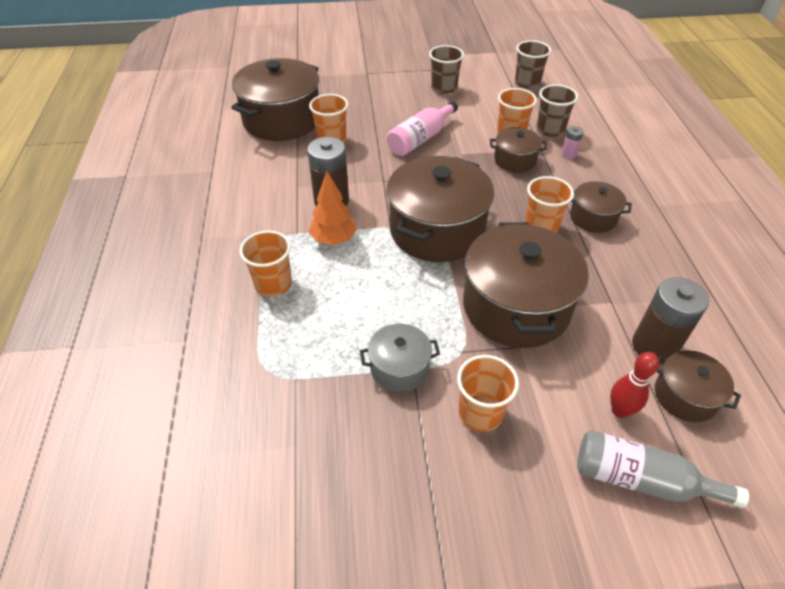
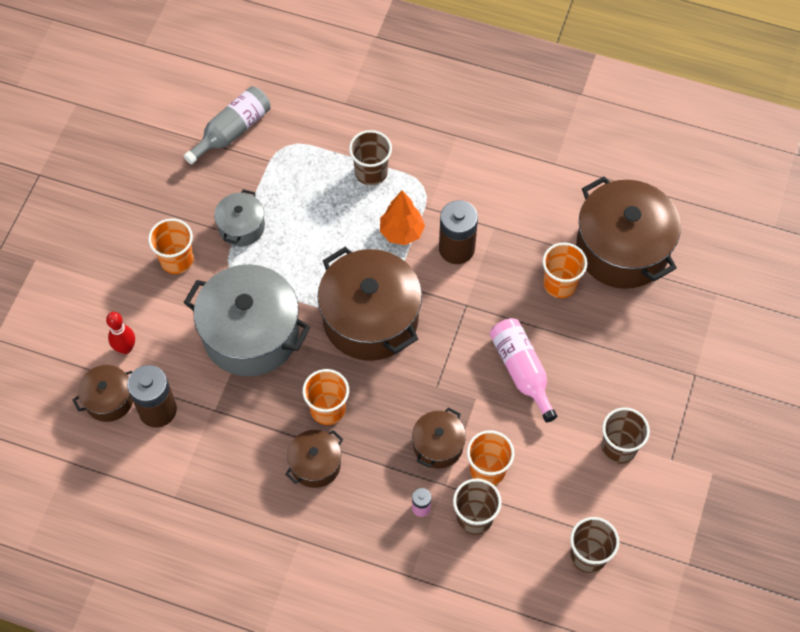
camera: 115 degrees right, 15 degrees up
orange cup [239,230,292,297] -> brown cup [349,130,392,185]
brown pot [463,222,589,348] -> grey pot [184,264,311,376]
grey bottle [577,430,749,508] -> grey bottle moved to [184,86,270,164]

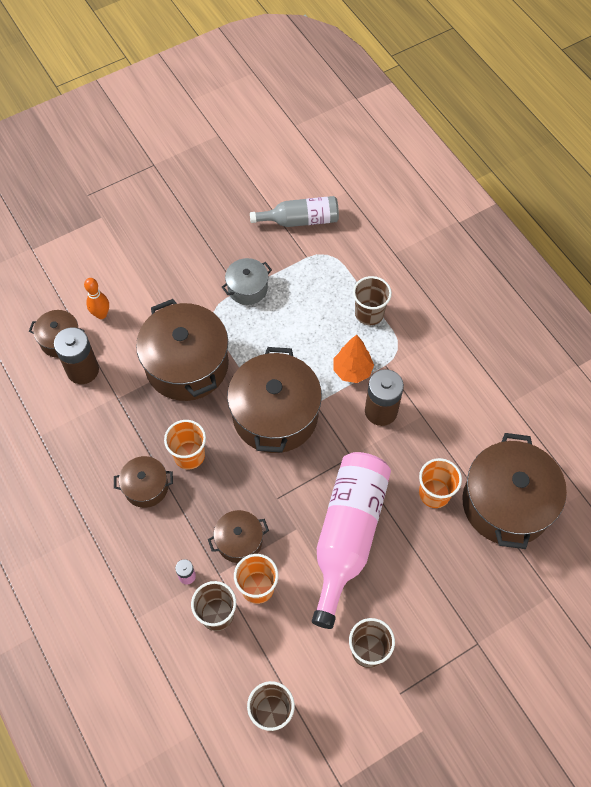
camera: 40 degrees right, 0 degrees up
red bowling pin [106,312,135,354] -> orange bowling pin [84,278,109,319]
orange cup [148,218,194,274] -> none
grey pot [184,264,311,376] -> brown pot [136,299,229,401]
pink bottle [490,318,557,423] -> pink bottle [312,452,391,629], size x1.67

